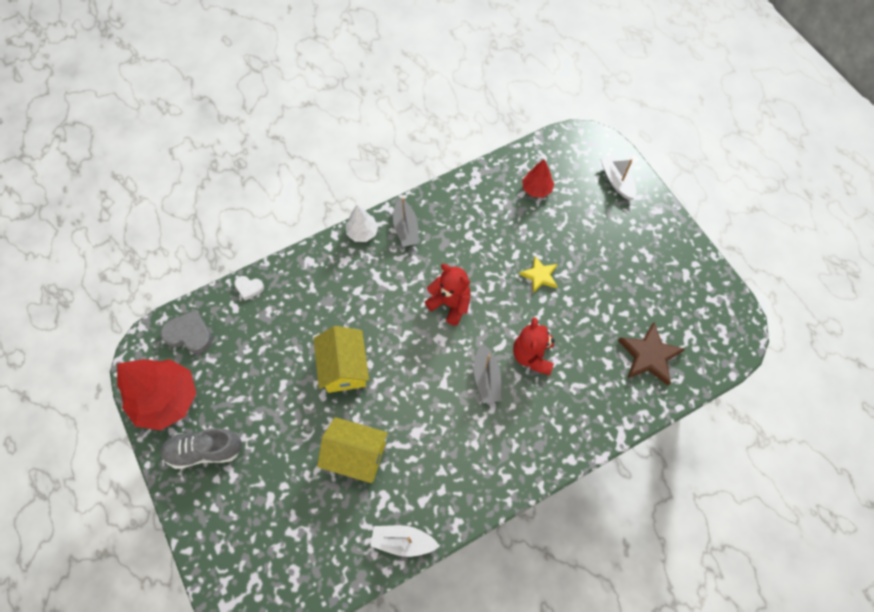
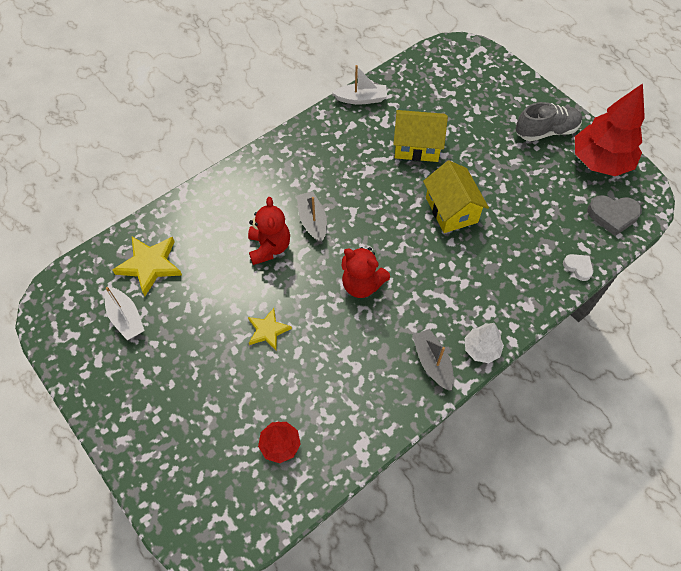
camera: 170 degrees right, 5 degrees down
white heart [234,276,264,301] -> white heart turned 45 degrees clockwise [563,254,593,281]
white boat [600,154,636,200] -> white boat moved to [105,286,145,340]
brown star [618,322,685,386] -> yellow star [113,237,182,296]

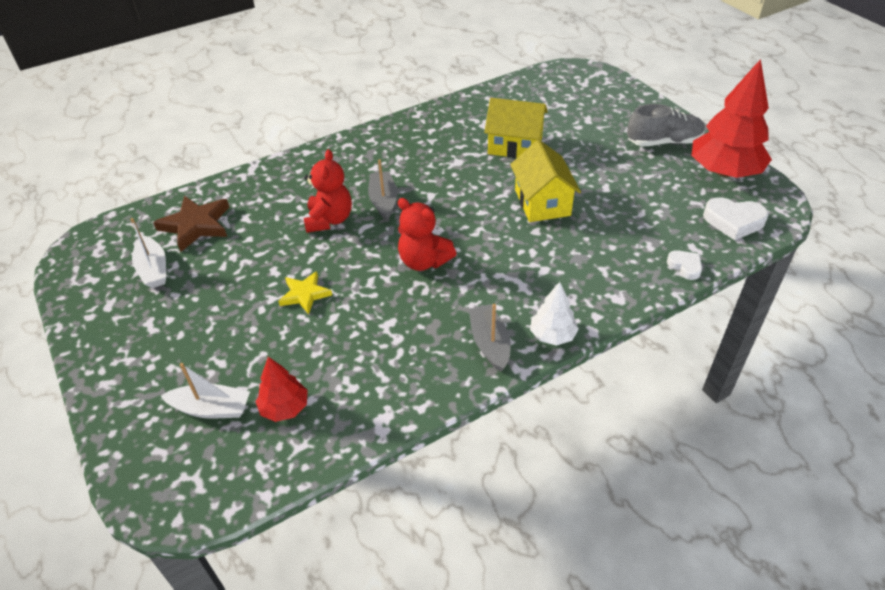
camera: 10 degrees right, 15 degrees down
yellow star [113,237,182,296] -> brown star [153,196,229,252]
white boat [332,65,387,105] -> white boat moved to [161,363,250,419]
grey heart [587,195,642,236] -> white heart [703,197,769,240]

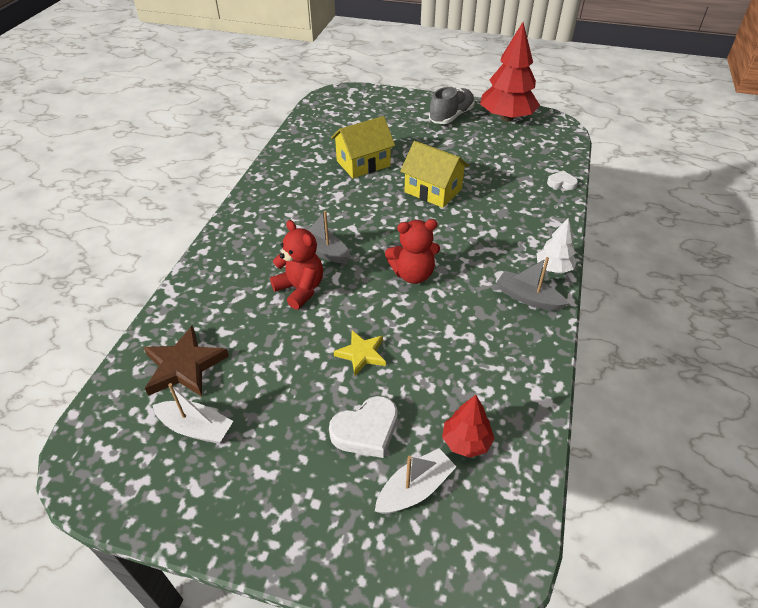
camera: 45 degrees left, 0 degrees up
white heart [703,197,769,240] -> white heart moved to [329,396,398,458]

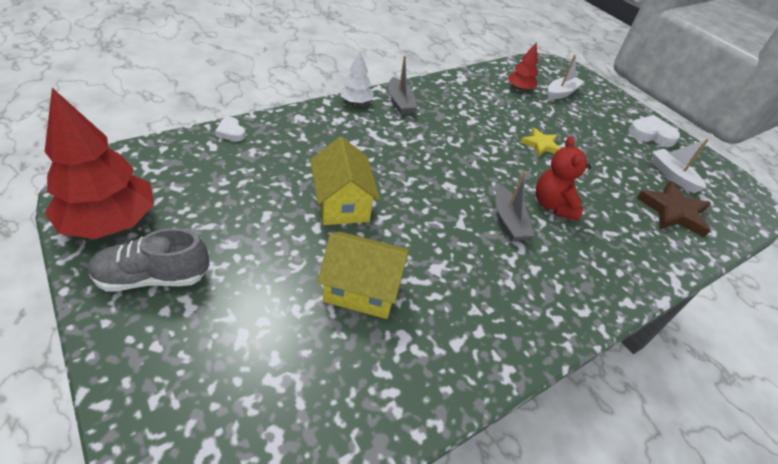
camera: 145 degrees left, 0 degrees up
white heart [329,396,398,458] -> white heart moved to [628,115,680,147]
white boat [375,448,457,514] -> white boat turned 135 degrees clockwise [548,55,584,100]
red teddy bear [385,219,440,284] -> none

